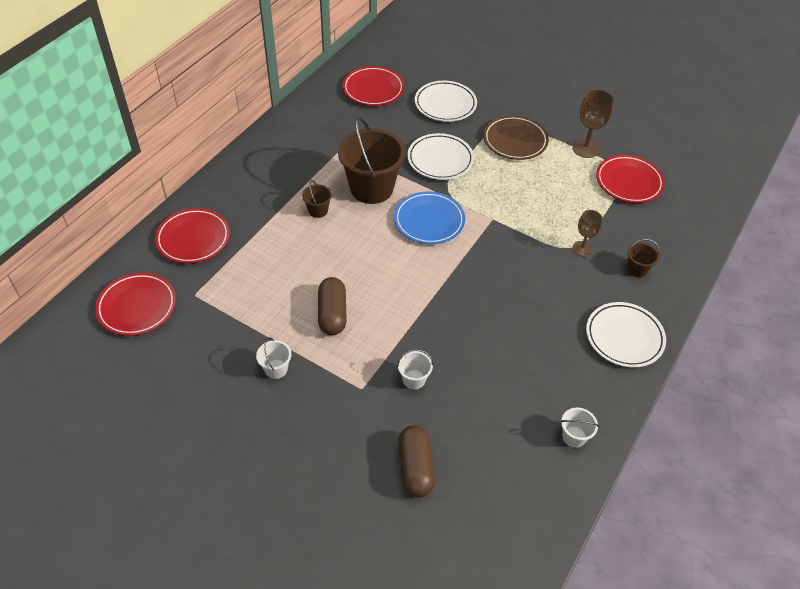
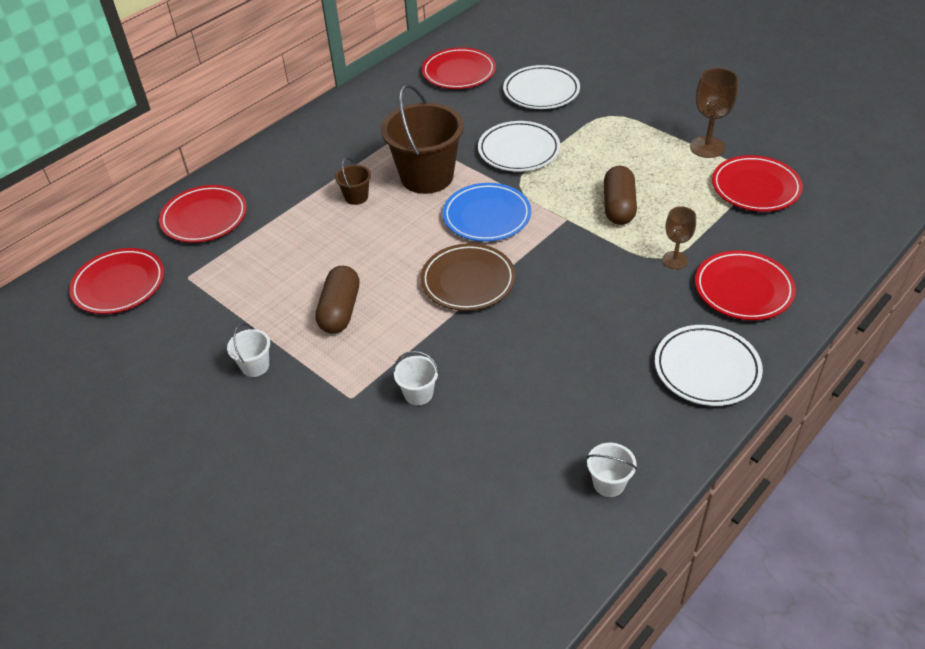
camera: 15 degrees right, 5 degrees down
brown capsule [398,425,435,497] -> brown capsule moved to [604,166,637,225]
brown plate [483,115,549,160] -> brown plate moved to [421,243,515,311]
brown bucket [627,239,660,277] -> red plate [695,250,796,320]

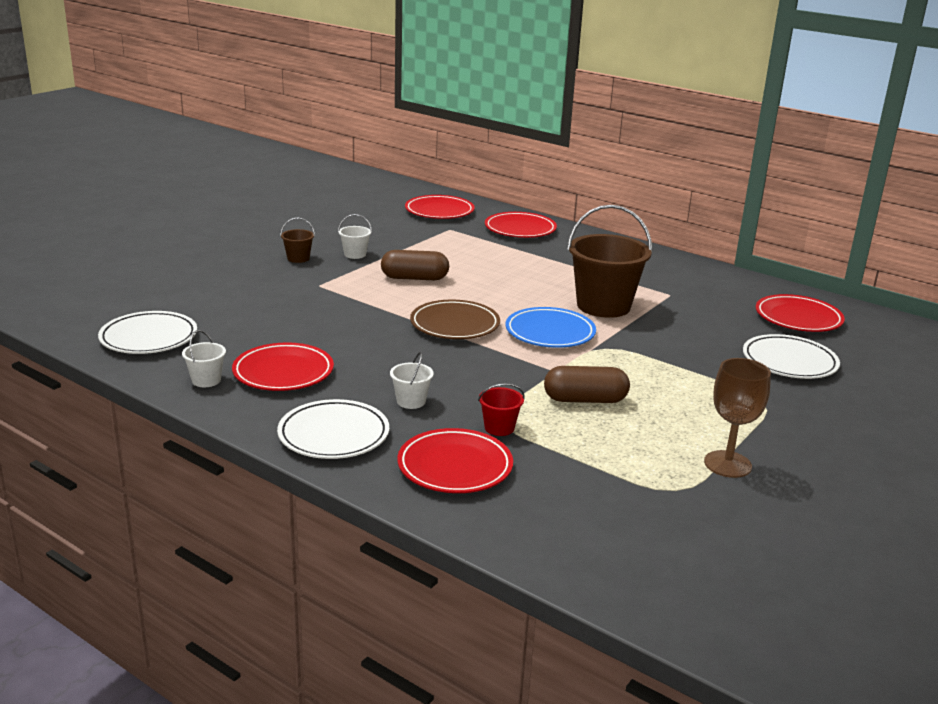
camera: 80 degrees right, 20 degrees down
brown bucket [335,158,371,205] -> brown bucket moved to [281,217,315,263]
white bucket [393,351,439,405] -> white bucket moved to [390,352,434,409]
white plate [478,121,560,172] -> white plate moved to [98,311,197,354]
brown goblet [662,207,696,269] -> red bucket [478,383,525,436]
red plate [712,155,803,212] -> red plate moved to [232,342,334,391]

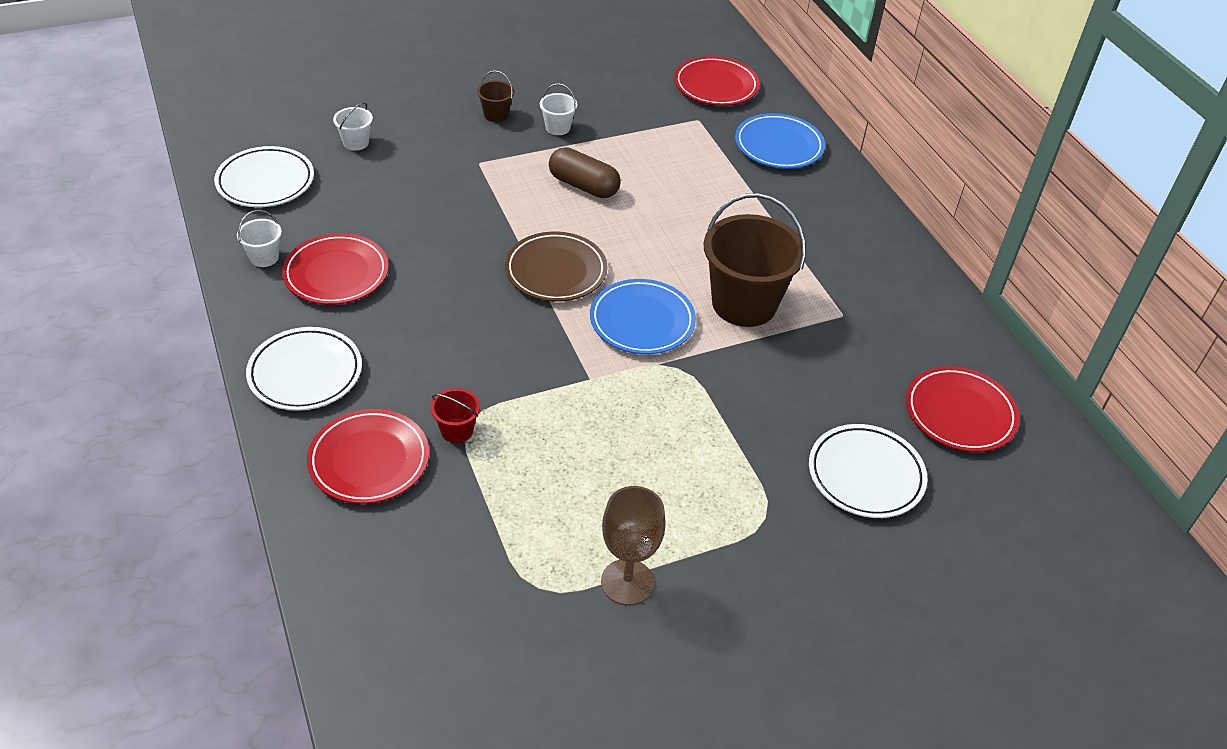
camera: 30 degrees right, 20 degrees up
white bucket [390,352,434,409] -> white bucket moved to [333,102,373,151]
red plate [485,212,557,238] -> blue plate [735,113,825,169]
brown capsule [544,366,630,403] -> none

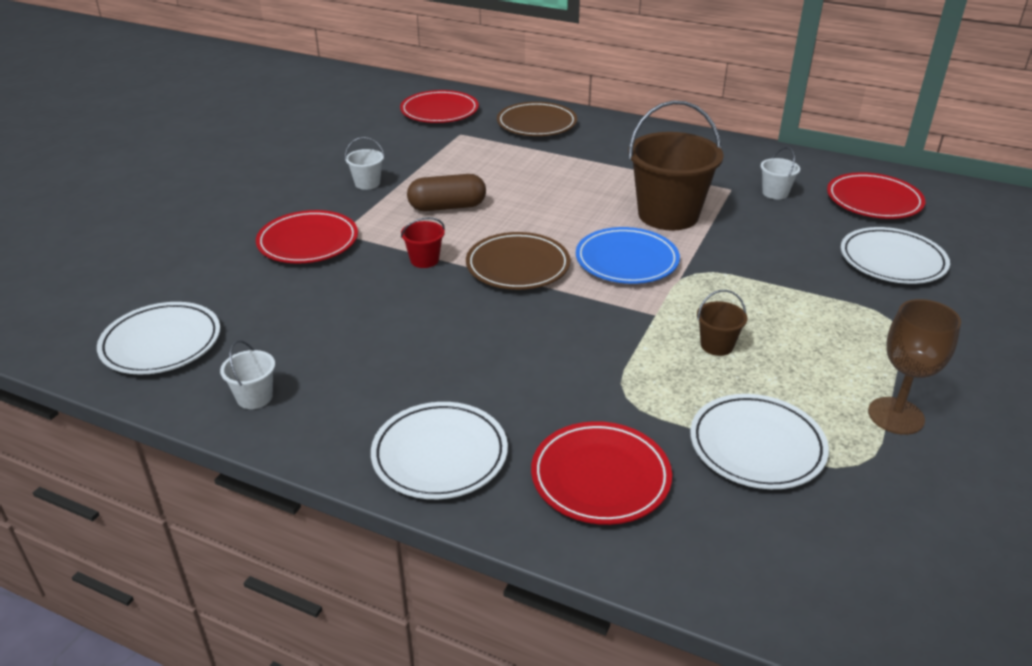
camera: 40 degrees left, 10 degrees down
red plate [282,233,389,305] -> red plate moved to [256,210,358,264]
white bucket [333,102,373,151] -> white bucket moved to [761,147,800,199]
red bucket [431,388,480,443] -> red bucket moved to [401,217,445,268]
brown bucket [477,71,515,122] -> brown bucket moved to [697,290,747,356]
blue plate [735,113,825,169] -> brown plate [497,102,577,136]
none -> white plate [690,394,829,489]

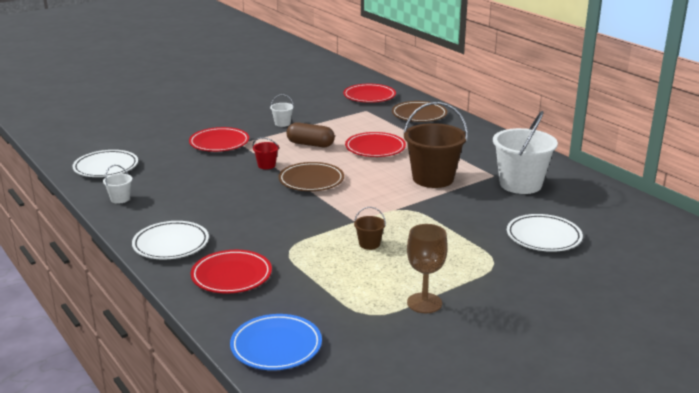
camera: 30 degrees right, 10 degrees down
blue plate [576,227,680,284] -> blue plate moved to [230,314,322,370]
white plate [690,394,829,489] -> none
white bucket [761,147,800,199] -> white bucket [493,111,558,194], size x2.28
red plate [827,172,925,219] -> red plate moved to [345,132,406,157]

